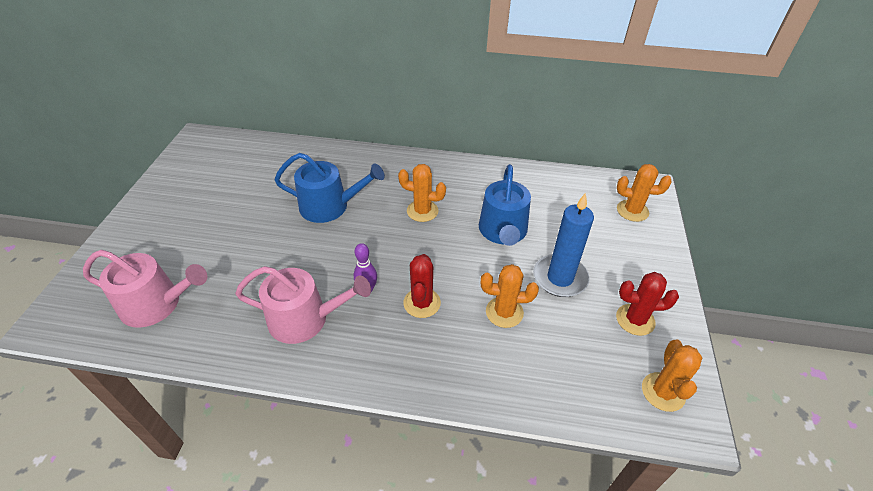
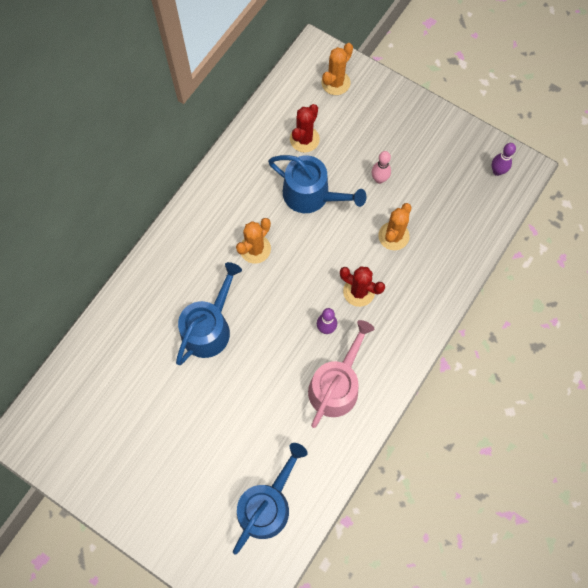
camera: 65 degrees left, 25 degrees up
pink watering can [83,250,207,328] -> blue watering can [233,443,307,555]
blue candle [533,193,594,297] -> pink bowling pin [372,151,391,184]
red cactus [616,272,679,336] -> red cactus moved to [290,104,320,153]
orange cactus [642,340,702,412] -> purple bowling pin [492,143,516,176]

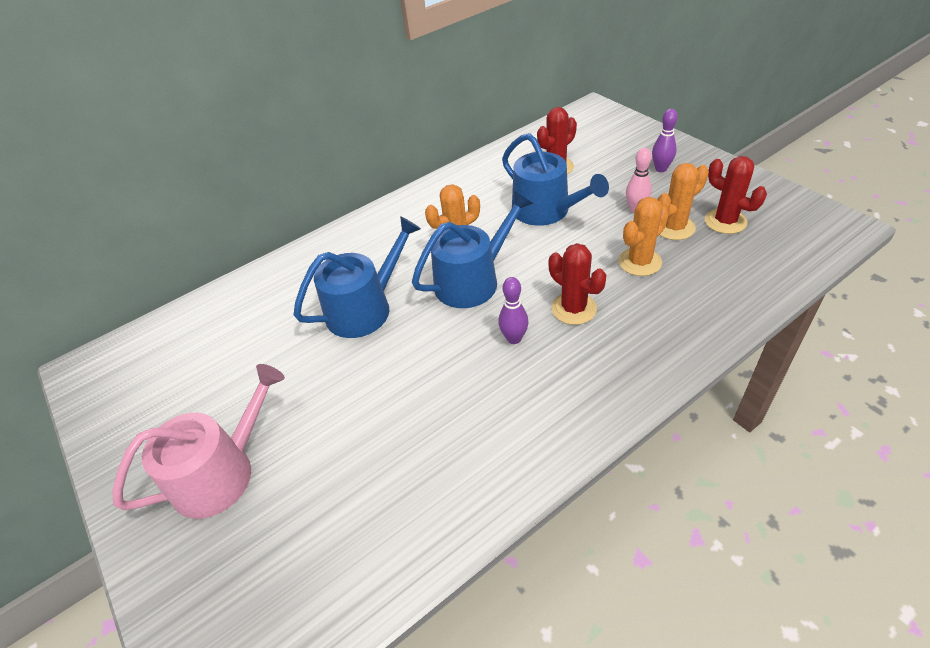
camera: 25 degrees right, 25 degrees down
blue watering can [233,443,307,555] -> blue watering can moved to [412,191,533,308]
pink watering can [308,320,374,428] -> pink watering can moved to [112,364,285,519]
orange cactus [321,43,353,95] -> orange cactus moved to [657,163,709,240]
purple bowling pin [492,143,516,176] -> purple bowling pin moved to [652,109,678,172]
none -> red cactus [705,156,767,234]

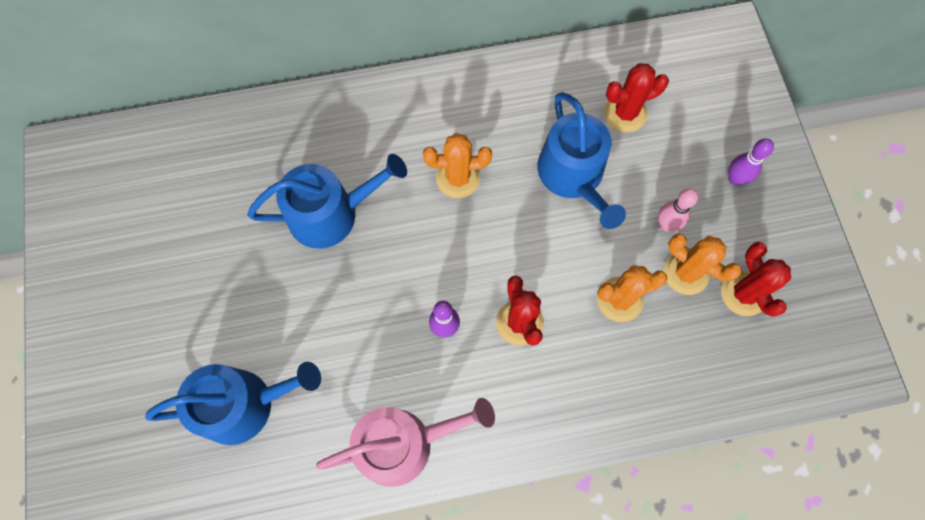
camera: 20 degrees right, 25 degrees up
pink watering can [112,364,285,519] -> pink watering can moved to [316,398,495,487]
blue watering can [412,191,533,308] -> blue watering can moved to [145,362,321,445]
orange cactus [657,163,709,240] -> orange cactus turned 45 degrees clockwise [664,233,742,295]

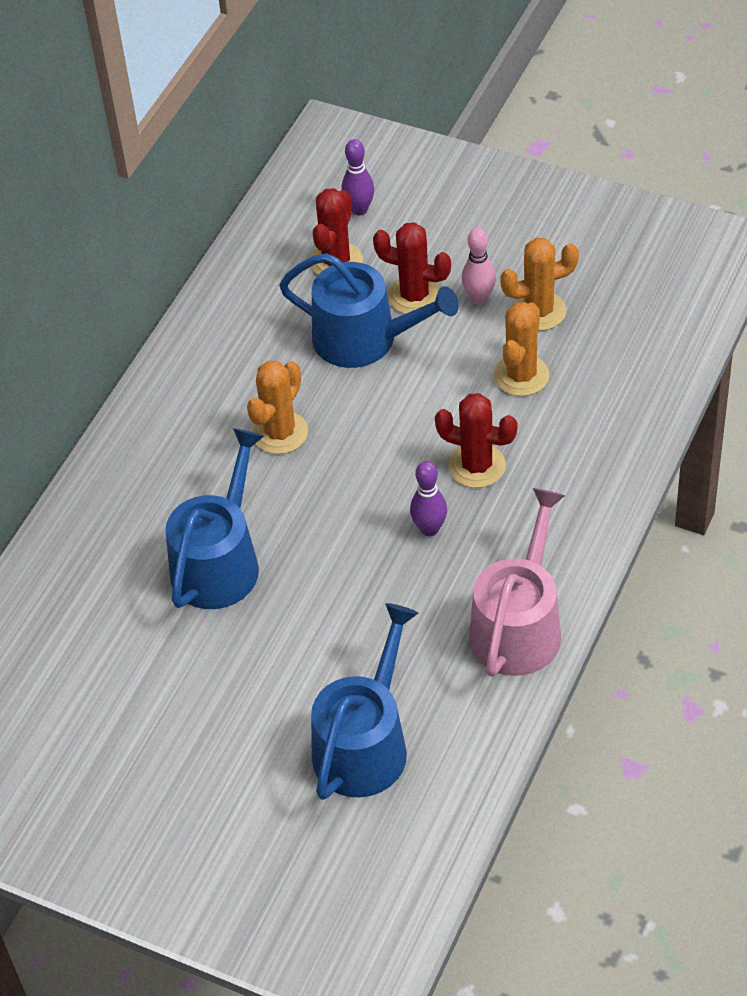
camera: 50 degrees left, 20 degrees down
red cactus [721,241,791,317] -> red cactus moved to [373,222,451,314]
purple bowling pin [728,138,774,186] -> purple bowling pin moved to [341,139,374,215]

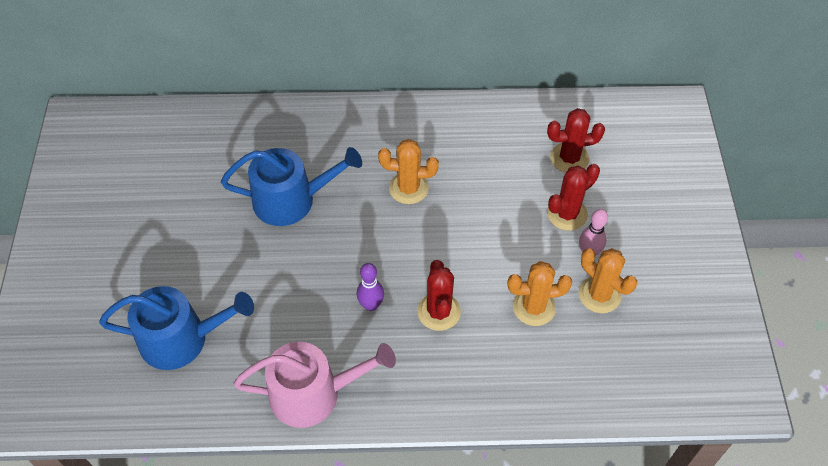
camera: 60 degrees right, 5 degrees up
blue watering can [279,253,459,368] -> none
purple bowling pin [341,139,374,215] -> none
red cactus [373,222,451,314] -> red cactus turned 60 degrees clockwise [547,164,600,231]

